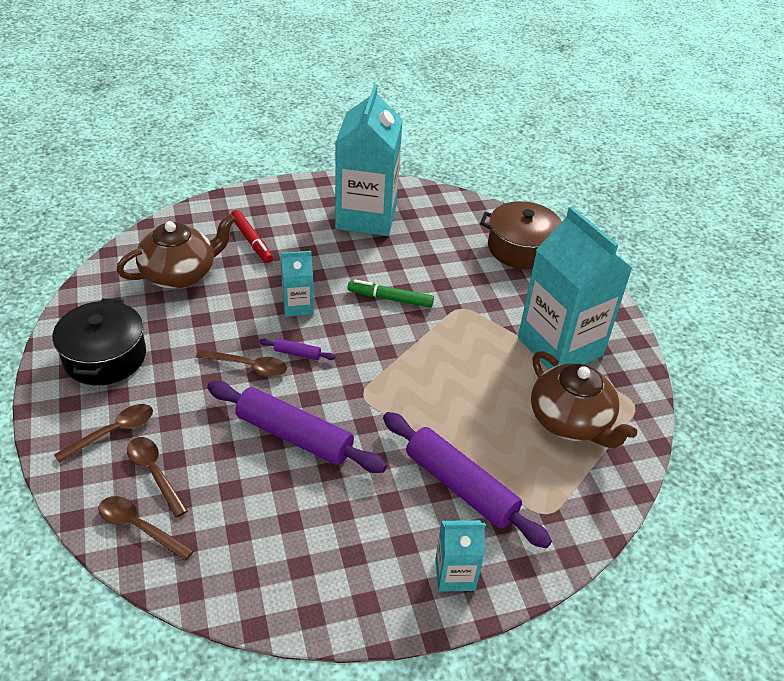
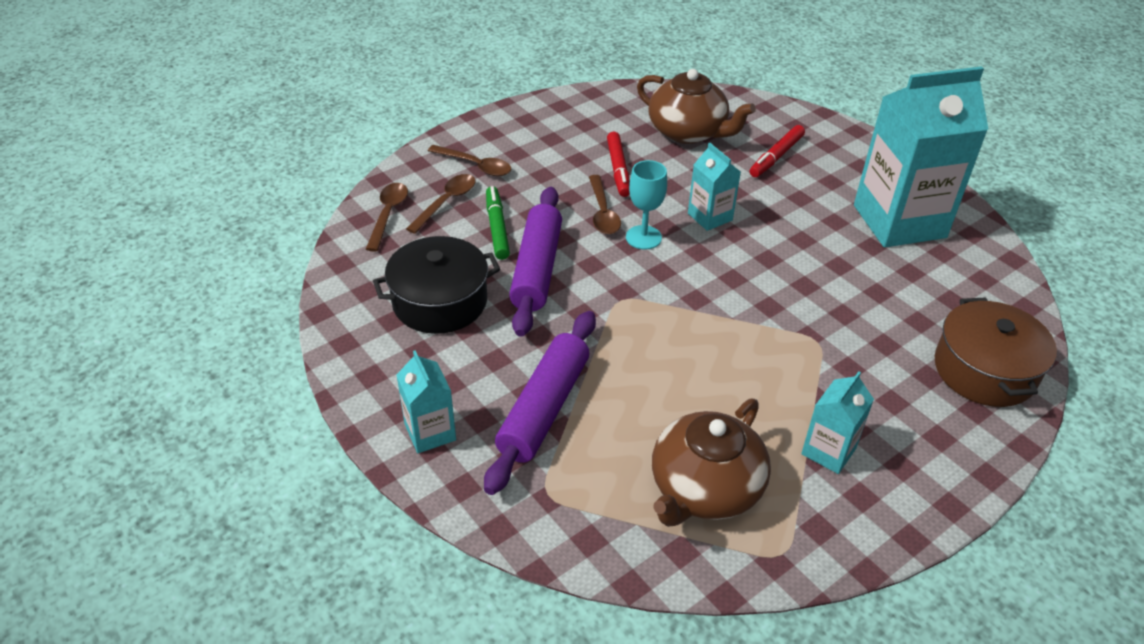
camera: 70 degrees right, 0 degrees up
black pot [53,298,146,385] -> black pot moved to [373,236,500,334]
purple rolling pin [259,338,336,360] -> turquoise goblet [626,160,667,250]
green marker [347,280,434,308] -> green marker moved to [486,186,510,260]
turquoise carton [518,206,632,369] -> turquoise carton [801,371,874,474], size x0.47
none -> red marker [607,132,630,197]

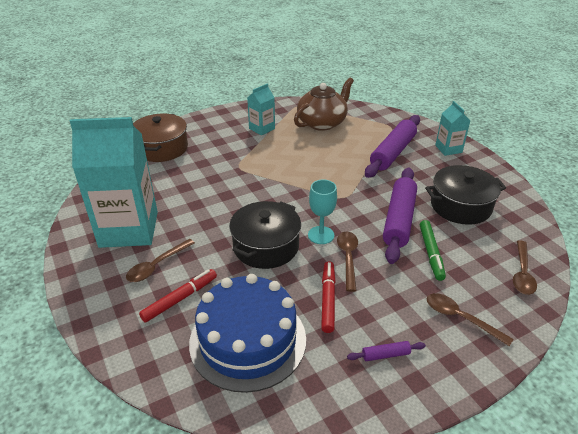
camera: 170 degrees left, 5 degrees down
brown spoon [406,174,475,234] -> brown spoon moved to [126,239,195,282]
brown teapot [637,69,756,144] -> blue cake [189,274,306,393]
turquoise carton [688,143,741,231] -> black pot [229,201,301,269]
none -> purple rolling pin [347,341,426,361]

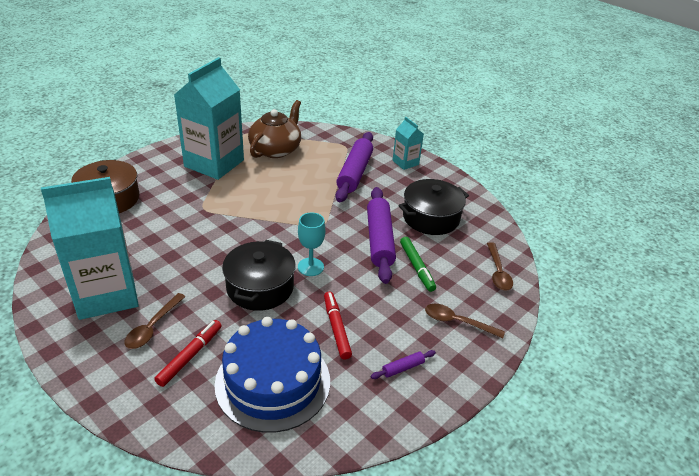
camera: 20 degrees left, 0 degrees up
turquoise carton [247,83,275,136] -> turquoise carton [174,57,244,180], size x2.13
brown spoon [337,231,358,292] -> none

